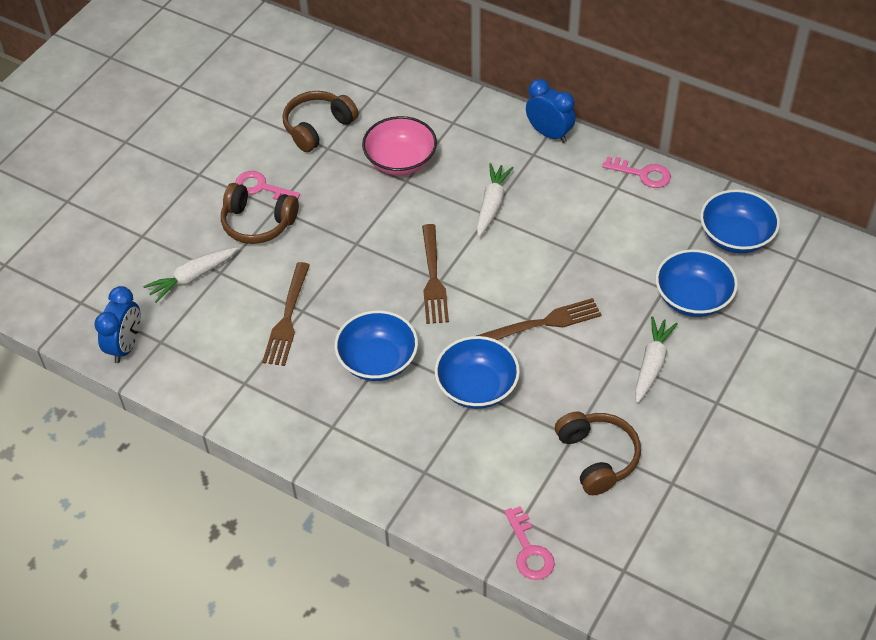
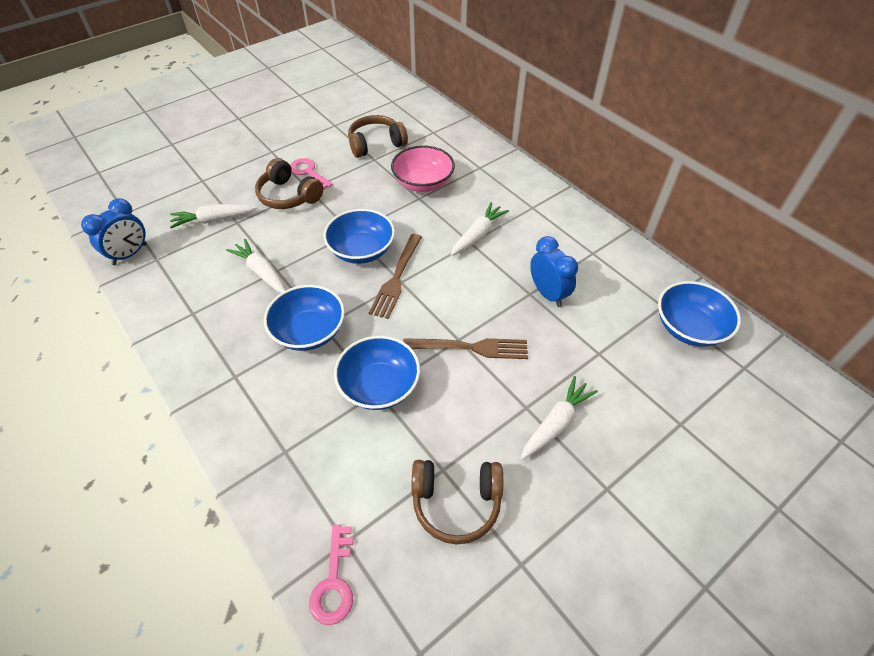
camera: 20 degrees right, 0 degrees up
brown fork [262,262,310,366] -> white carrot [226,239,286,293]
blue clock [526,79,576,143] -> blue clock moved to [530,236,578,307]
brown headphones [555,411,641,495] -> brown headphones turned 90 degrees clockwise [411,460,503,544]
pink key [602,156,671,188] -> none
blue bowl [655,249,738,317] -> blue bowl moved to [323,209,395,264]

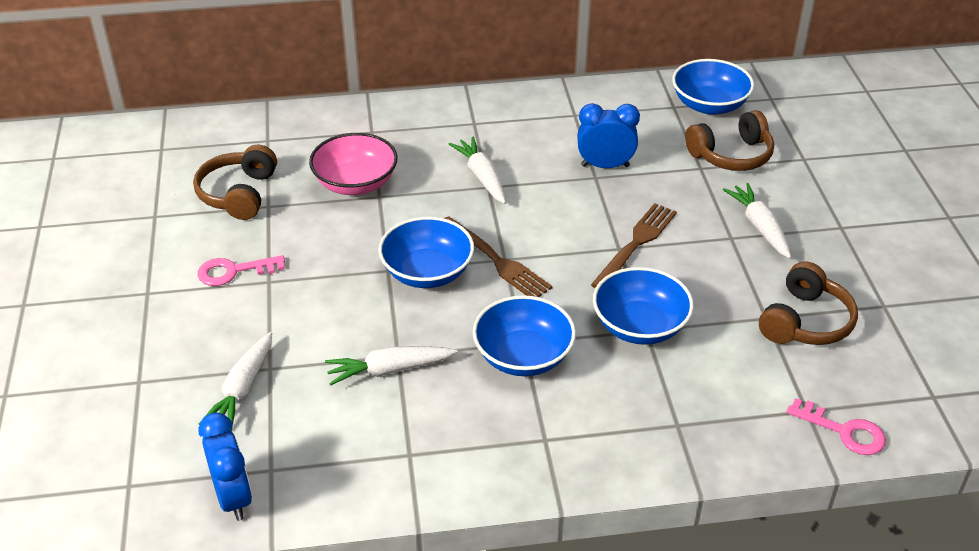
camera: 60 degrees left, 10 degrees down
brown headphones [255,158,323,209] -> brown headphones moved to [685,110,774,171]

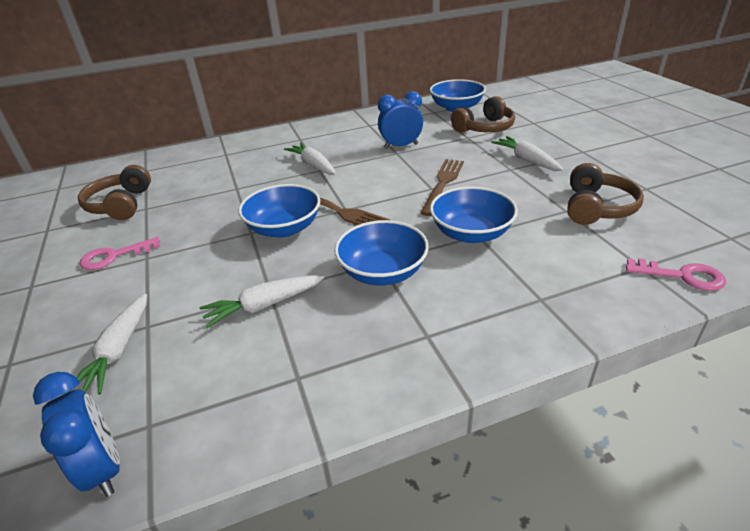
camera: 10 degrees left, 5 degrees down
pink bowl [309,133,398,195] -> none

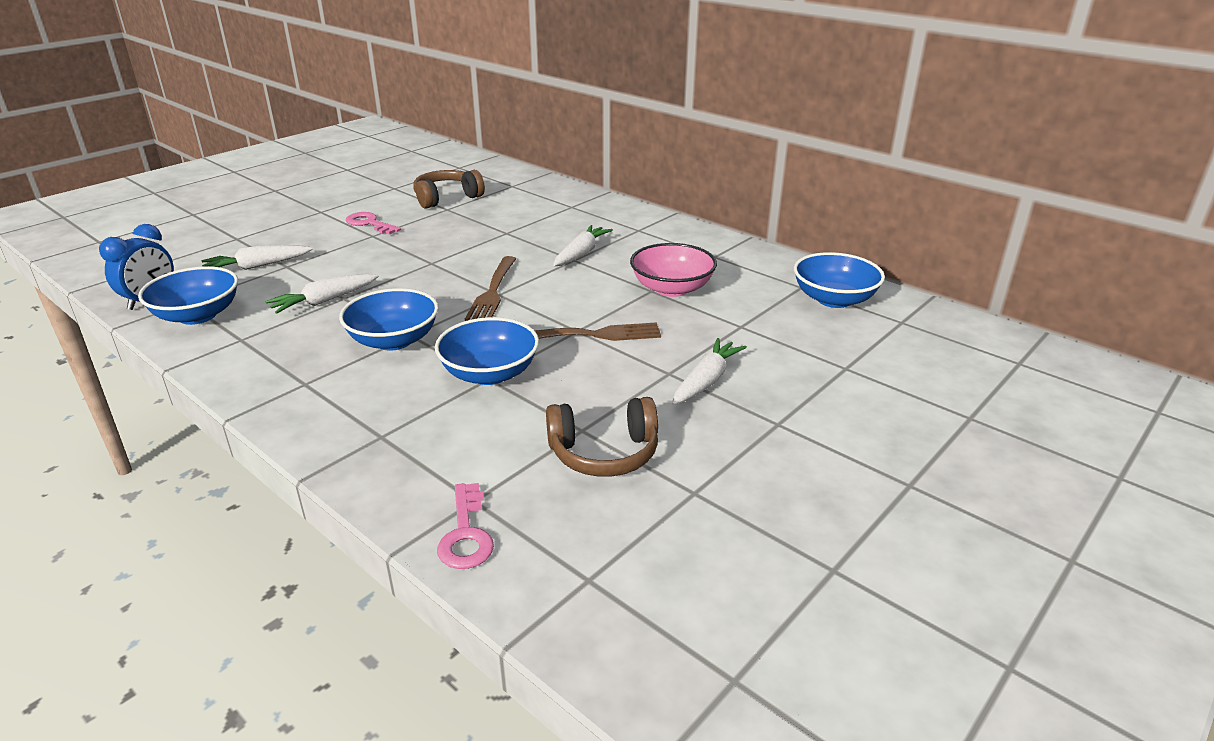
camera: 60 degrees right, 5 degrees down
white carrot [200,275,324,328] -> white carrot turned 75 degrees counterclockwise [265,273,379,314]
blue bowl [238,184,320,238] -> blue bowl moved to [138,266,238,325]
blue clock [378,91,423,149] -> pink bowl [630,243,717,297]
brown headphones [451,96,515,133] -> none

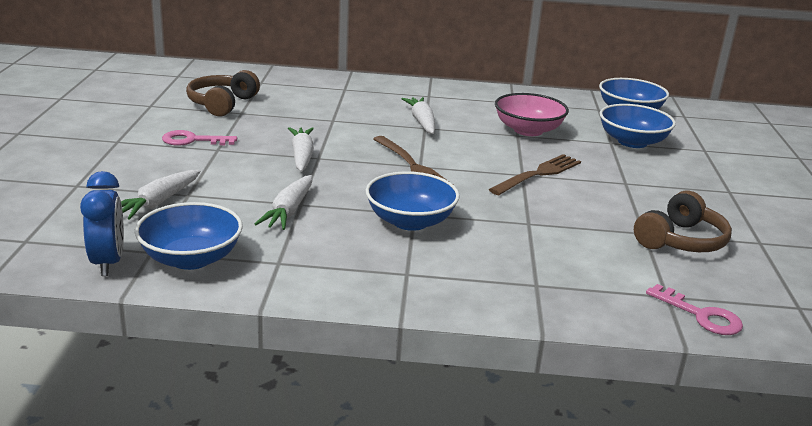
camera: 40 degrees left, 5 degrees down
blue bowl [435,317,539,385] -> blue bowl moved to [600,104,676,148]
white carrot [672,338,747,405] -> white carrot moved to [288,127,314,172]

